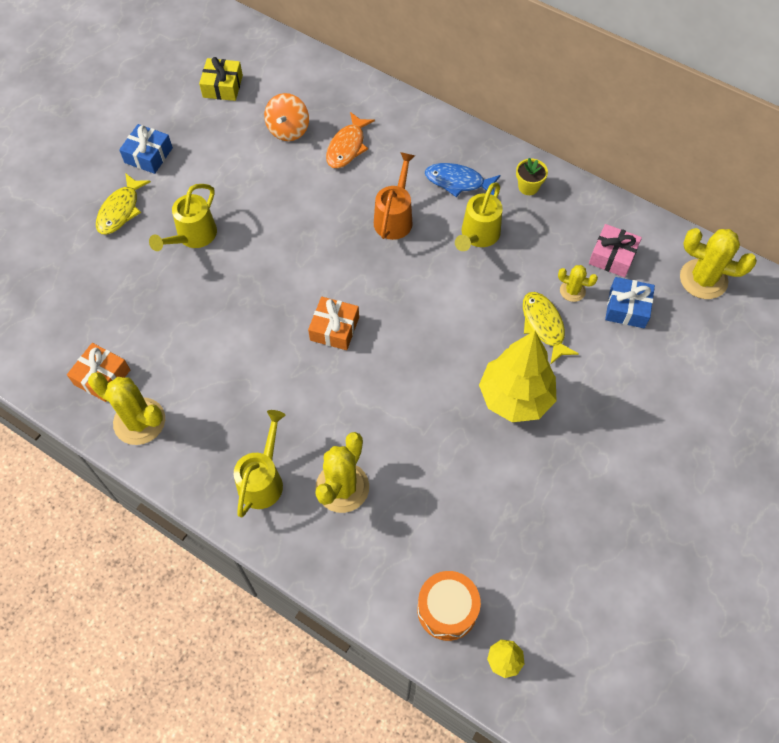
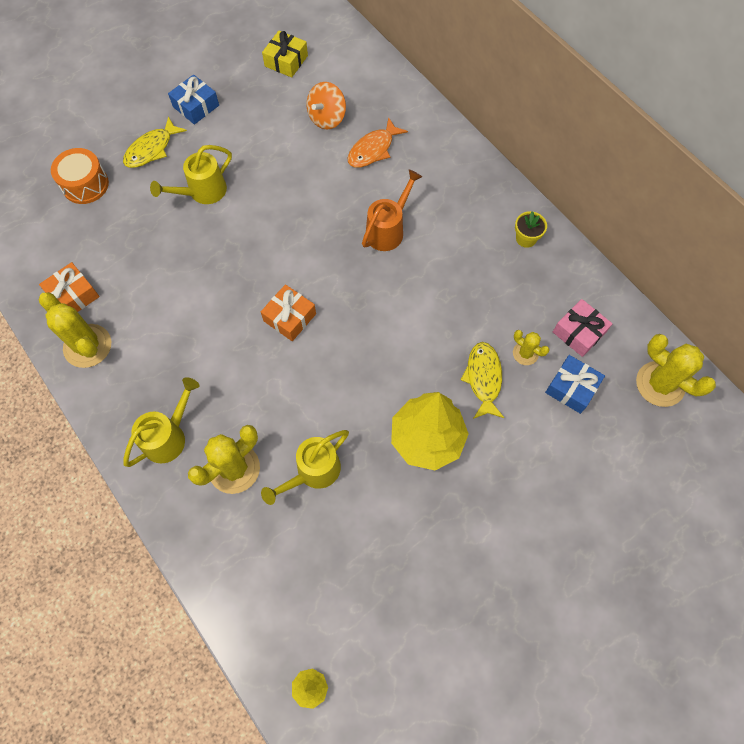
camera: 20 degrees right, 5 degrees up
orange drum [417,571,481,641] -> orange drum moved to [51,148,109,204]
blue fish [425,163,501,197] -> none
yellow watering can [455,182,503,251] -> yellow watering can moved to [261,430,349,505]

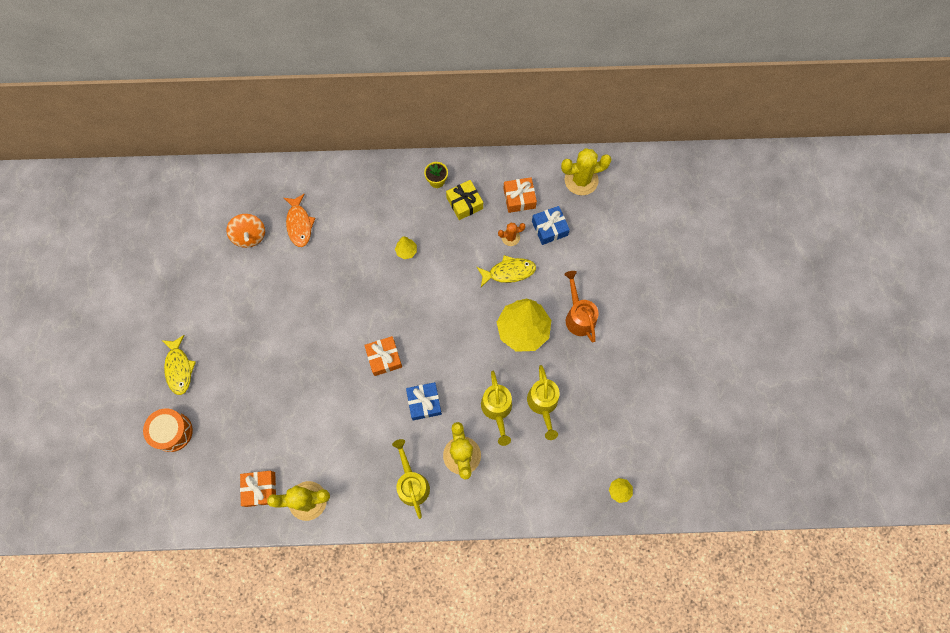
camera: 55 degrees left, 5 degrees up
yellow watering can [150,145,232,204] -> yellow watering can moved to [527,365,560,440]
blue gift [168,74,219,125] -> blue gift moved to [406,382,442,421]
yellow gift [262,31,308,77] -> yellow gift moved to [446,180,483,220]
orange watering can [362,169,422,251] -> orange watering can moved to [564,271,599,342]
yellow fish [461,342,504,419] -> yellow fish turned 135 degrees clockwise [477,255,536,287]
yellow cactus [513,330,549,365] -> orange cactus [498,222,525,246]
pink gift [553,299,613,357] -> orange gift [503,177,537,213]
none -> yellow tree [395,236,417,259]

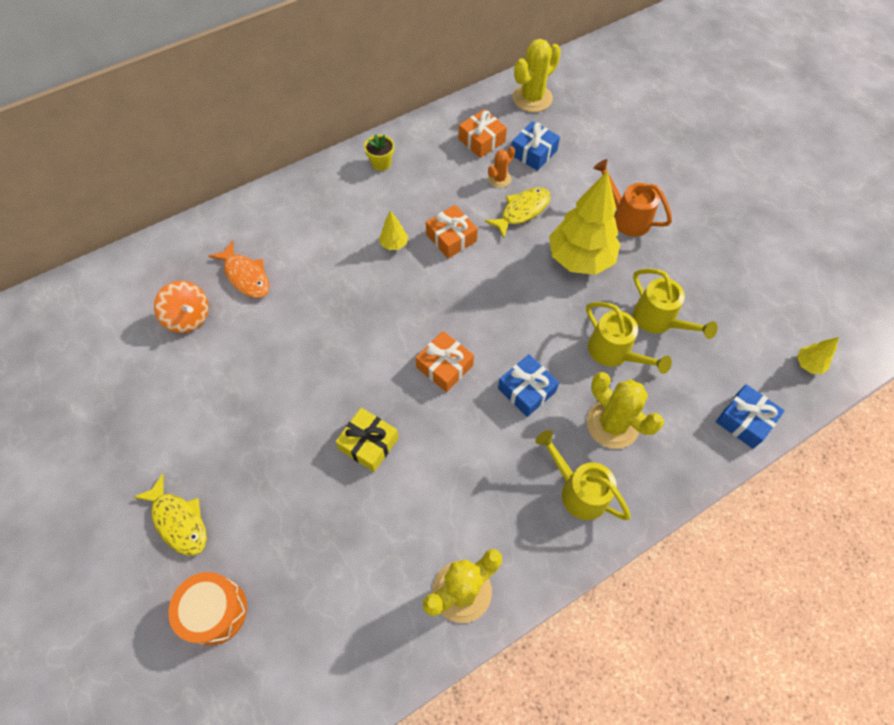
camera: 30 degrees left, 10 degrees down
orange gift [240,471,276,507] -> orange gift moved to [426,205,478,259]
yellow gift [446,180,483,220] -> yellow gift moved to [335,408,399,472]
none -> blue gift [716,384,785,449]

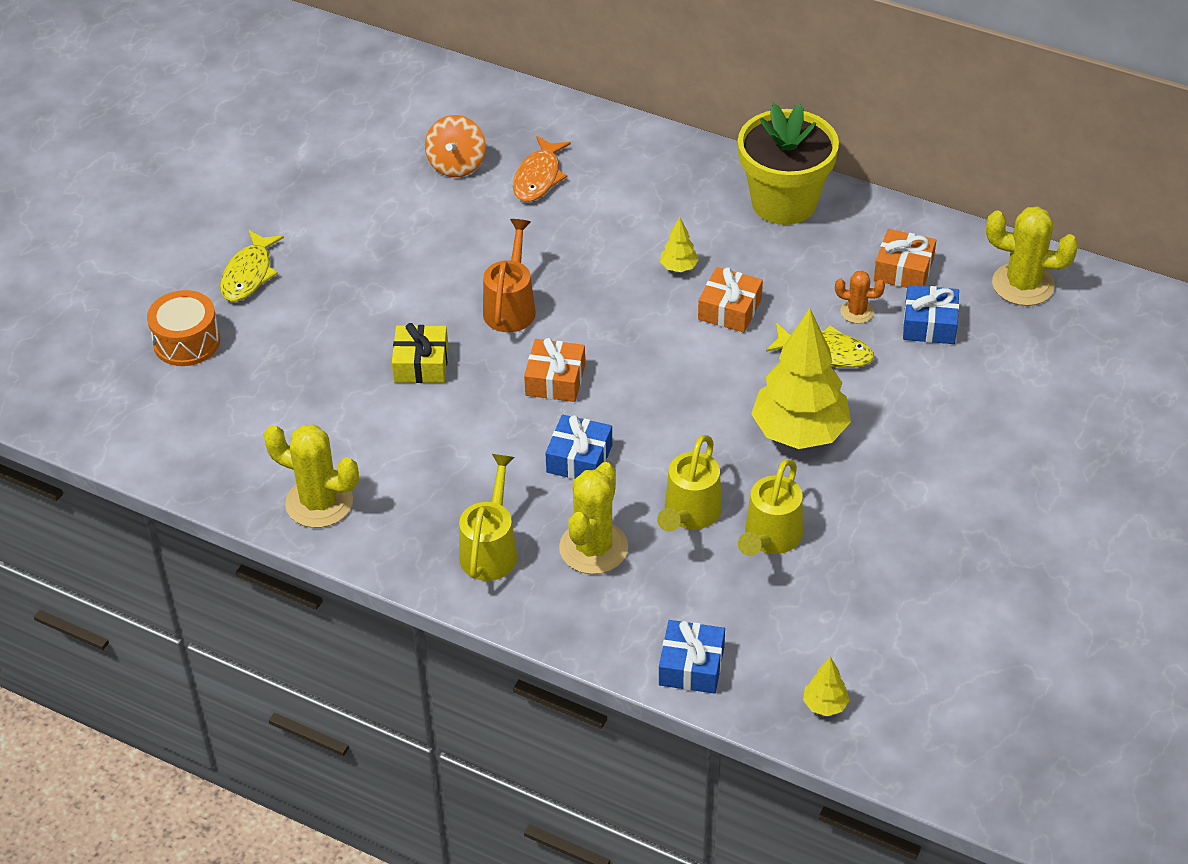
camera: 60 degrees right, 15 degrees down
yellow flower pot [364,134,394,171] -> yellow flower pot [738,103,839,225], size x2.41
orange watering can [593,159,672,237] -> orange watering can moved to [483,219,536,332]

